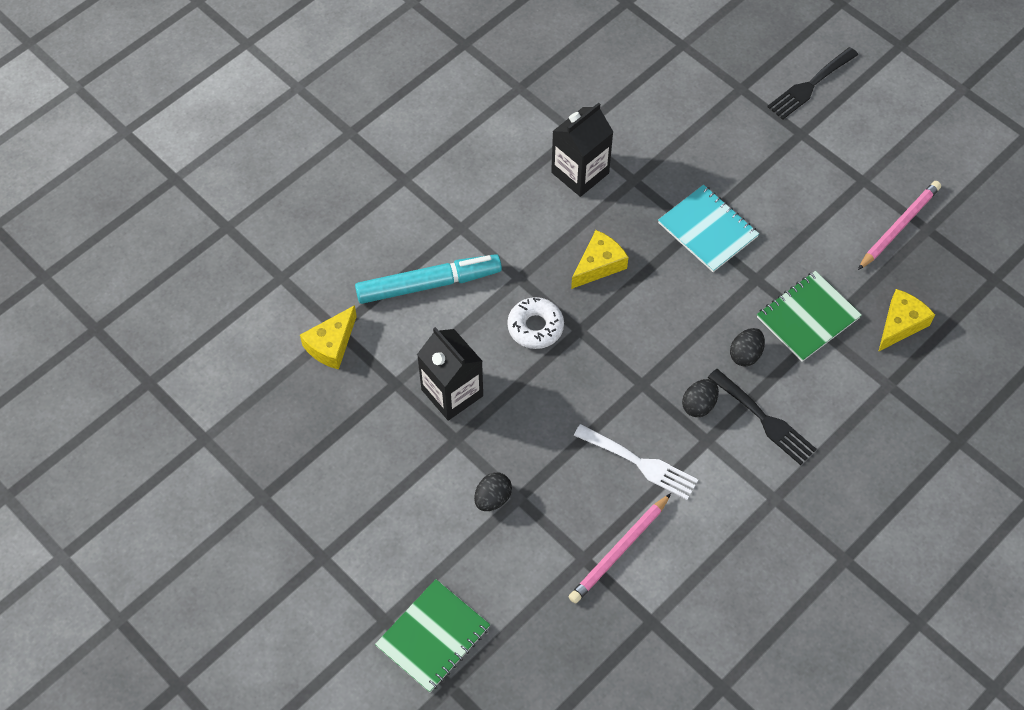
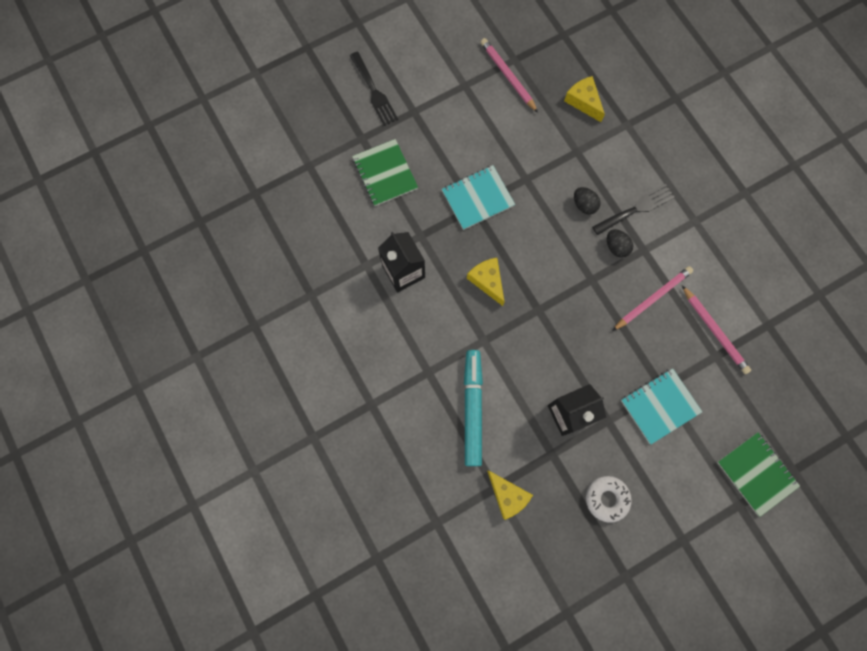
camera: 75 degrees left, 15 degrees up
black egg [474,472,512,511] -> turquoise notebook [621,368,702,445]
white donut [507,297,564,349] -> white donut moved to [586,476,632,523]
white fork [574,424,698,500] -> pink pencil [612,266,693,331]
green notebook [757,271,862,362] -> green notebook moved to [352,139,418,206]

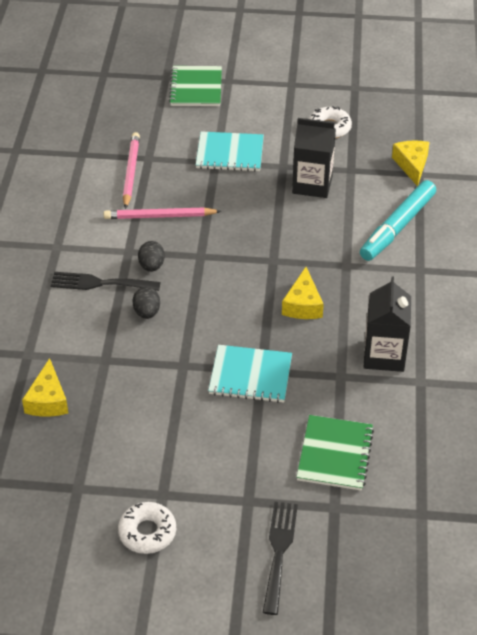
camera: 145 degrees left, 30 degrees down
pink pencil [481,38,538,113] -> none
none -> white donut [118,502,176,554]

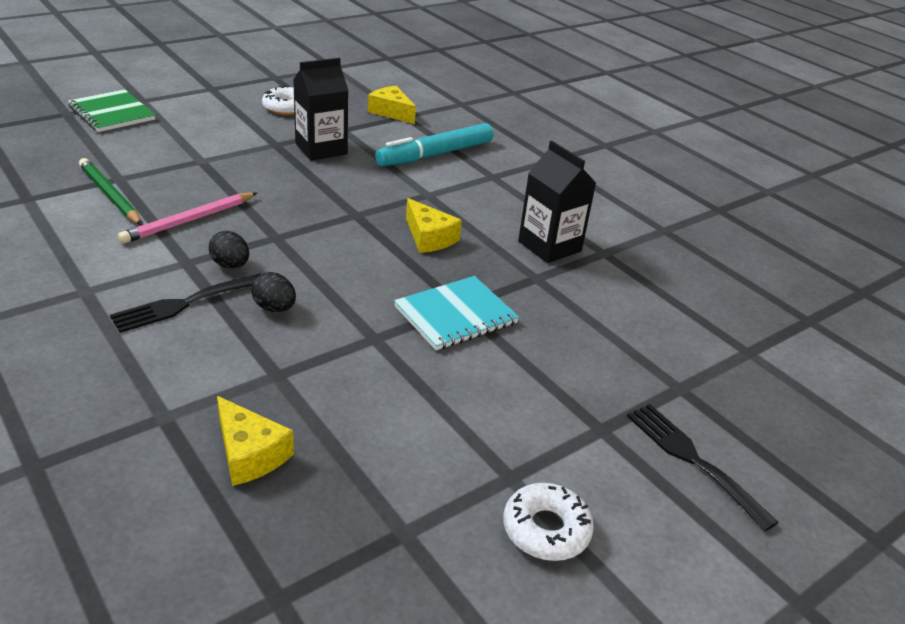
camera: 45 degrees left, 10 degrees down
pink pencil [123,132,140,209] -> green pencil [79,158,142,225]
turquoise notebook [196,131,264,172] -> none
green notebook [297,415,374,491] -> none
turquoise marker [360,180,436,261] -> turquoise marker turned 60 degrees clockwise [375,123,494,167]

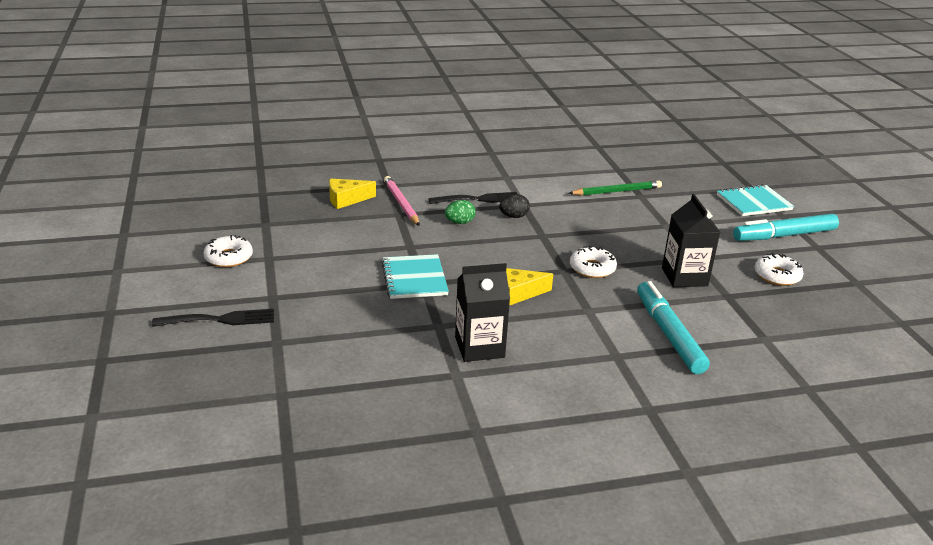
camera: 115 degrees right, 5 degrees down
green notebook [68,89,156,132] -> turquoise notebook [717,184,794,216]
black fork [110,274,261,333] -> black fork turned 90 degrees clockwise [428,192,517,204]
pink pencil [118,192,257,244] -> pink pencil moved to [384,176,420,226]
black egg [251,272,296,312] -> green egg [445,200,476,224]
yellow cheese [368,86,416,124] -> none
none -> white donut [570,246,617,278]
none -> turquoise marker [733,213,839,241]

